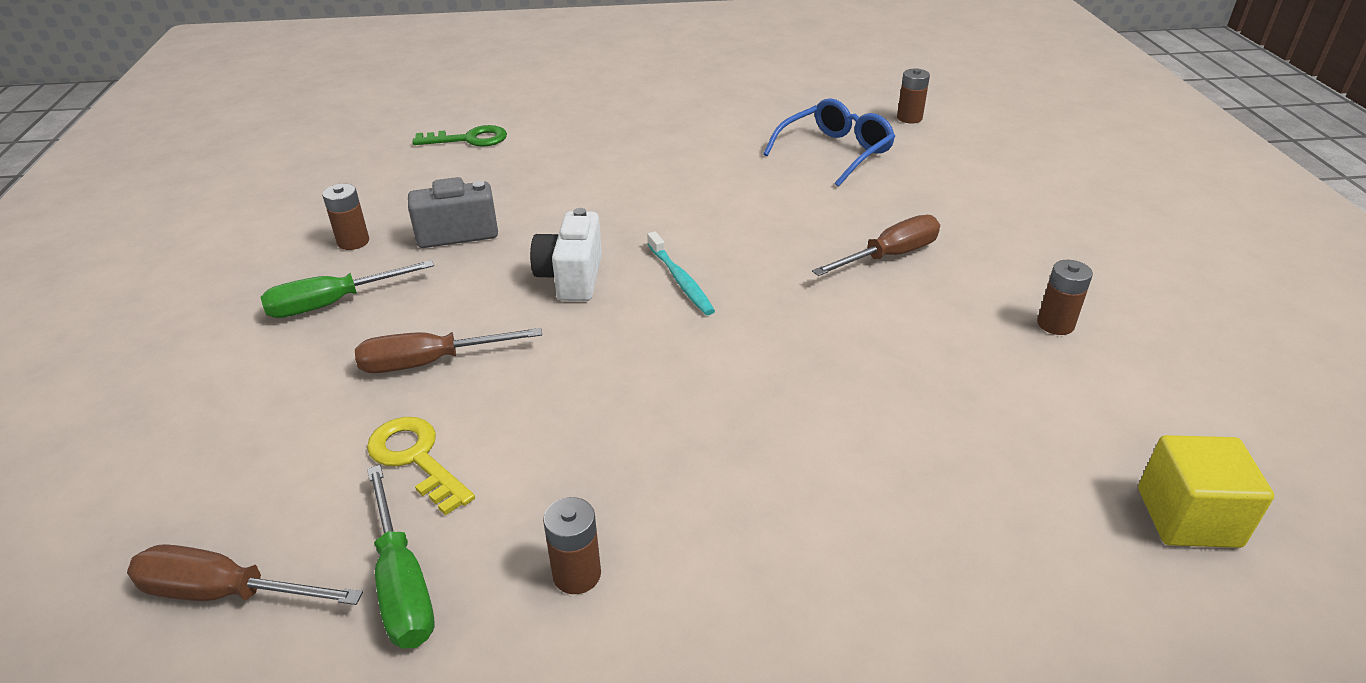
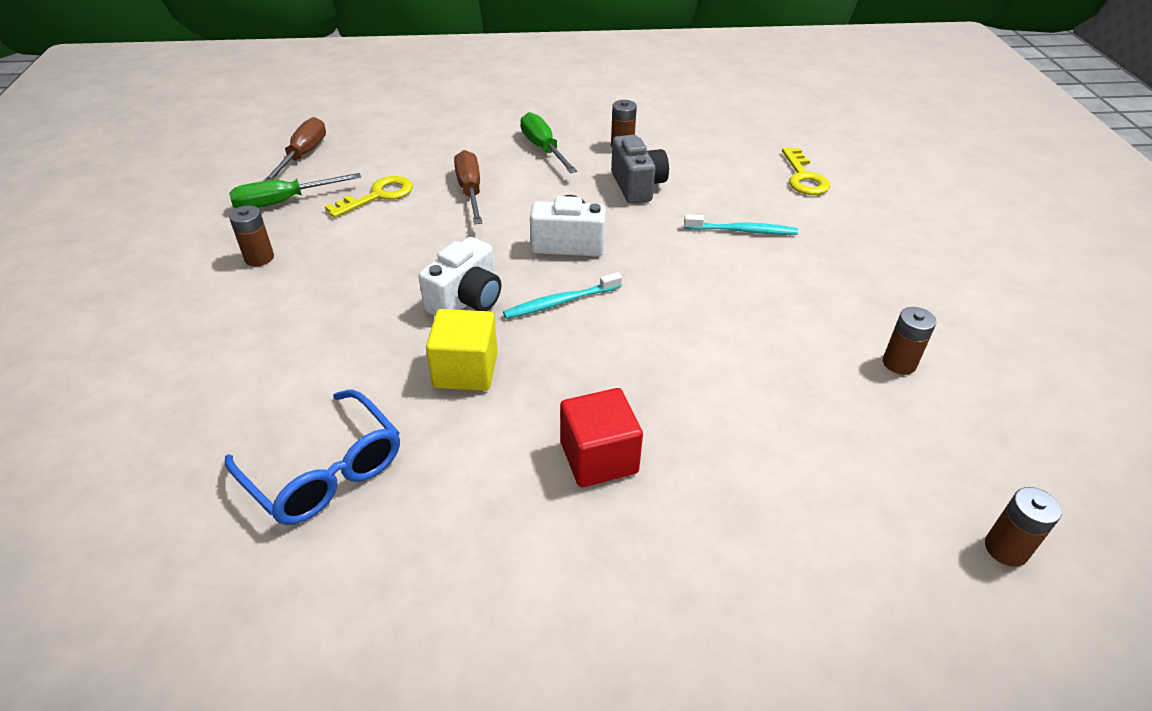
camera: 90 degrees right, 5 degrees up
green key [412,125,507,147] -> yellow key [782,148,830,195]
blue glasses [763,98,895,187] -> blue glasses moved to [225,389,400,525]
brown screwdriver [812,215,940,276] -> red cube [560,388,643,487]
brown battery [1037,260,1093,335] -> brown battery moved to [883,307,936,375]
yellow cube [1138,435,1274,548] -> yellow cube moved to [426,309,498,391]
none -> white camera [418,237,501,316]
none -> turquoise toothbrush [684,214,798,235]

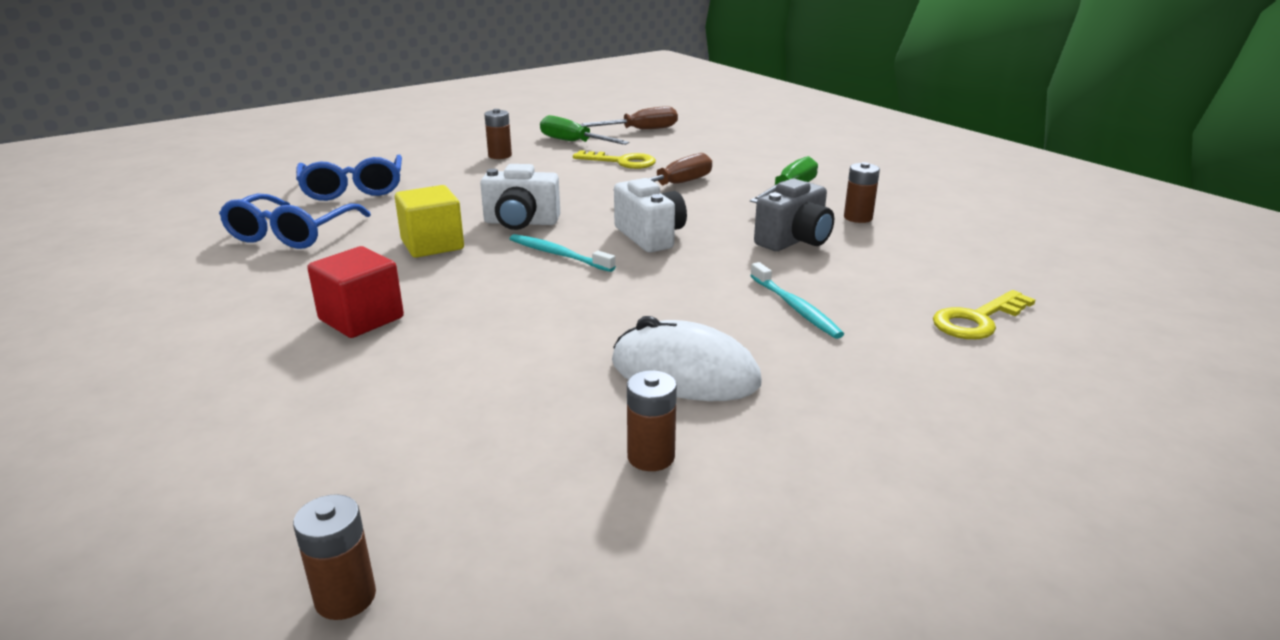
camera: 60 degrees right, 15 degrees down
none -> blue glasses [296,155,402,201]
none -> white mouse [612,316,762,401]

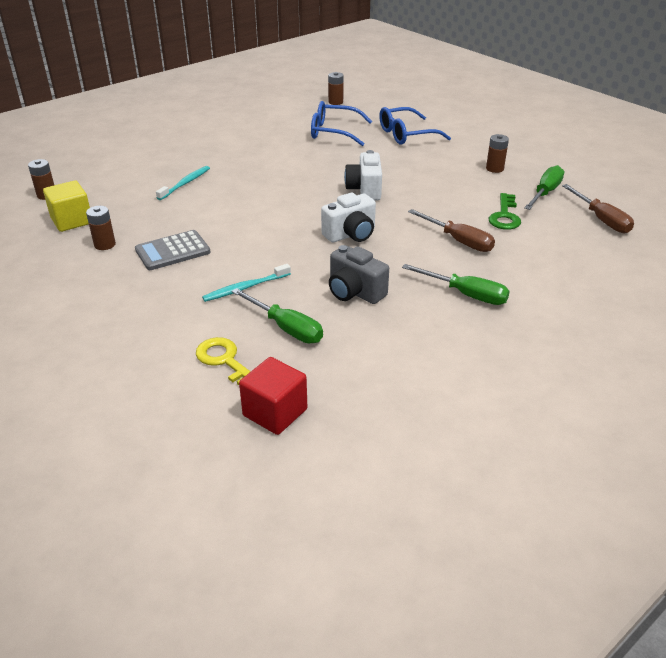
camera: 85 degrees right, 10 degrees up
red cube [307,246,404,338] -> red cube moved to [239,357,307,435]
yellow cube [395,185,464,258] -> yellow cube moved to [43,181,90,232]
turquoise toothbrush [510,234,616,272] -> turquoise toothbrush moved to [156,166,210,200]
yellow key [573,150,656,169] -> green key [489,193,521,230]
white mouse [612,316,762,401] -> grey calculator [135,230,211,270]
brown battery [844,162,880,223] -> brown battery moved to [328,72,344,105]
none -> green screwdriver [231,288,323,344]

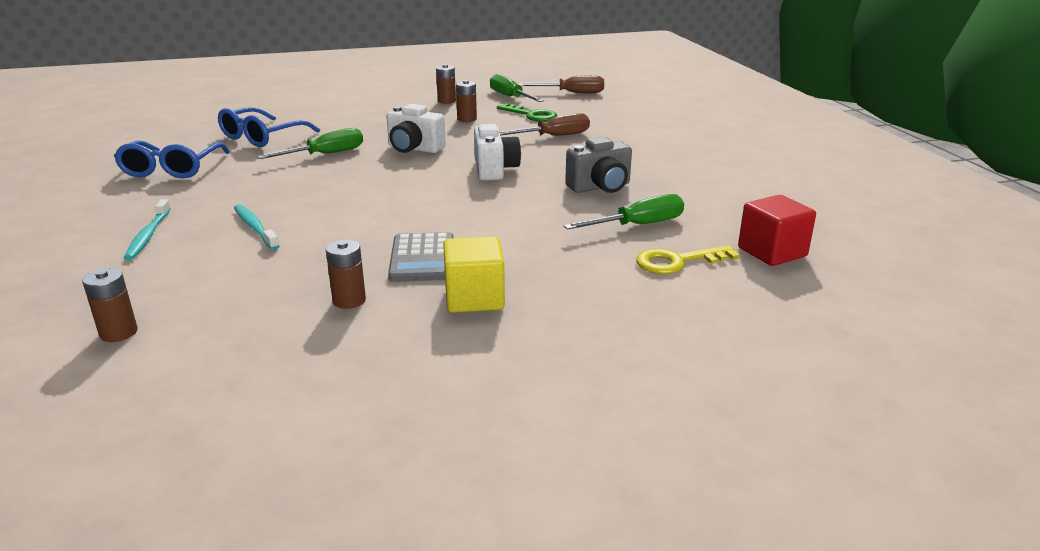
camera: 65 degrees left, 10 degrees down
yellow cube [43,181,90,232] -> yellow cube moved to [443,236,505,313]
turquoise toothbrush [202,264,291,302] -> turquoise toothbrush moved to [124,199,171,260]
brown battery [328,72,344,105] -> brown battery moved to [456,80,477,122]
blue glasses [379,107,451,145] -> blue glasses moved to [114,141,230,178]
green screwdriver [402,264,510,305] -> green screwdriver moved to [257,128,363,159]

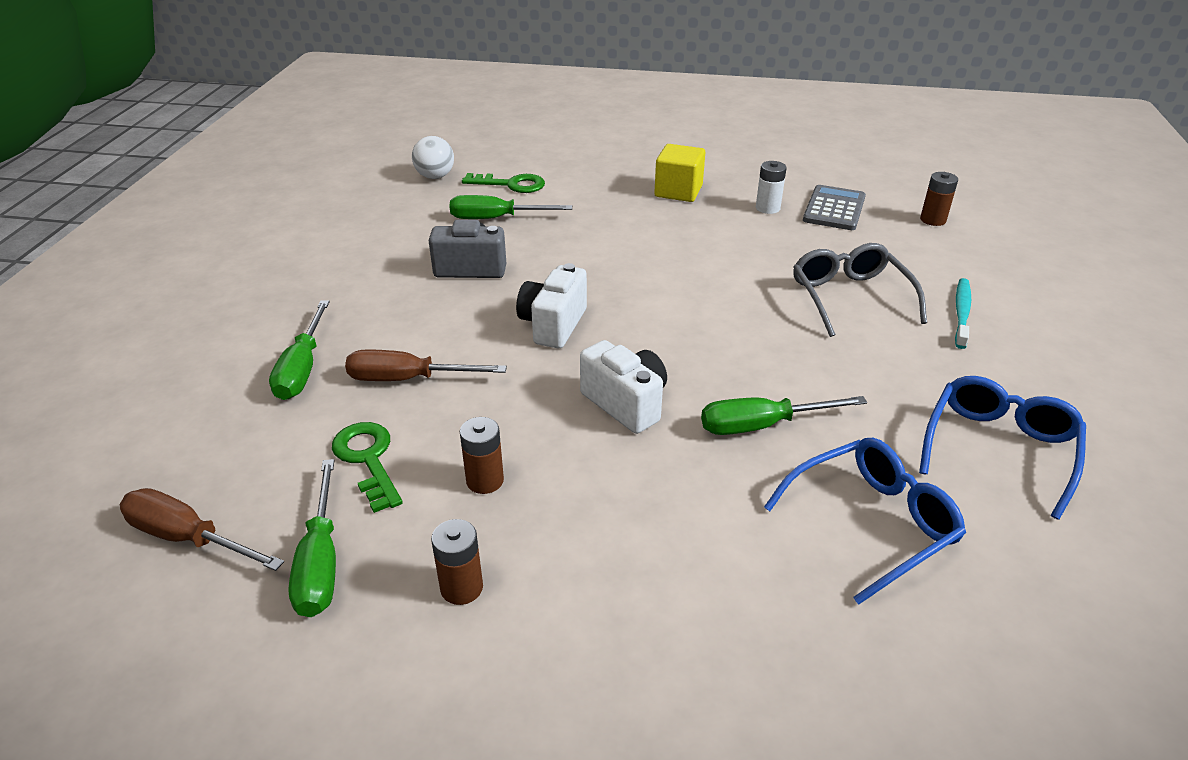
camera: 155 degrees left, 10 degrees up
turquoise toothbrush [234,204,280,250] -> grey glasses [793,243,927,337]
brown battery [326,240,366,309] -> white battery [756,161,787,214]
grey calculator [388,232,454,282] -> grey calculator moved to [803,185,866,230]
yellow key [636,245,740,274] -> green key [462,173,545,193]
red cube [738,195,816,266] -> white ball [412,136,454,179]
none -> green screwdriver [269,300,330,400]

